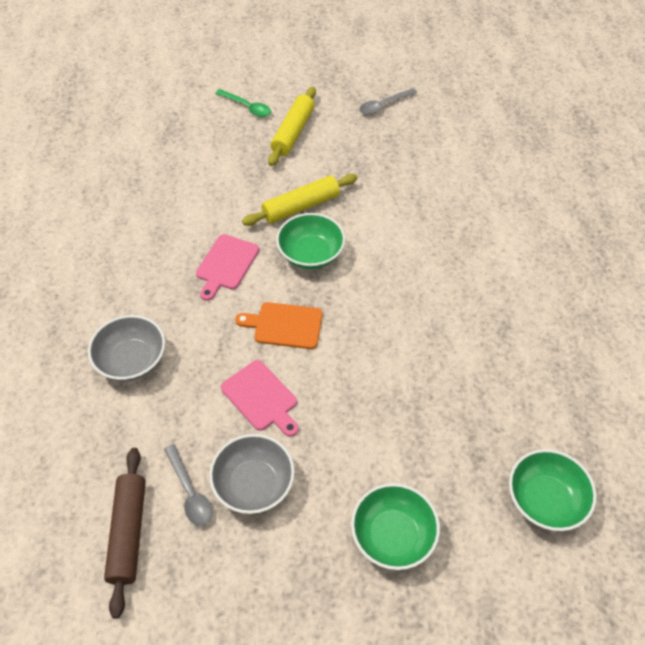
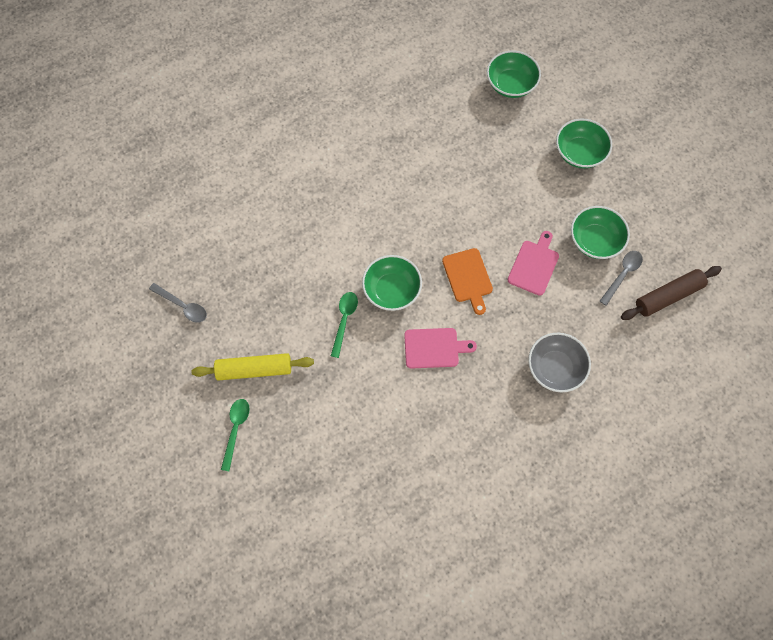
camera: 115 degrees left, 15 degrees up
grey bowl [209,434,295,514] -> green bowl [571,206,630,259]
yellow rolling pin [242,174,358,226] -> green spoon [331,292,358,358]

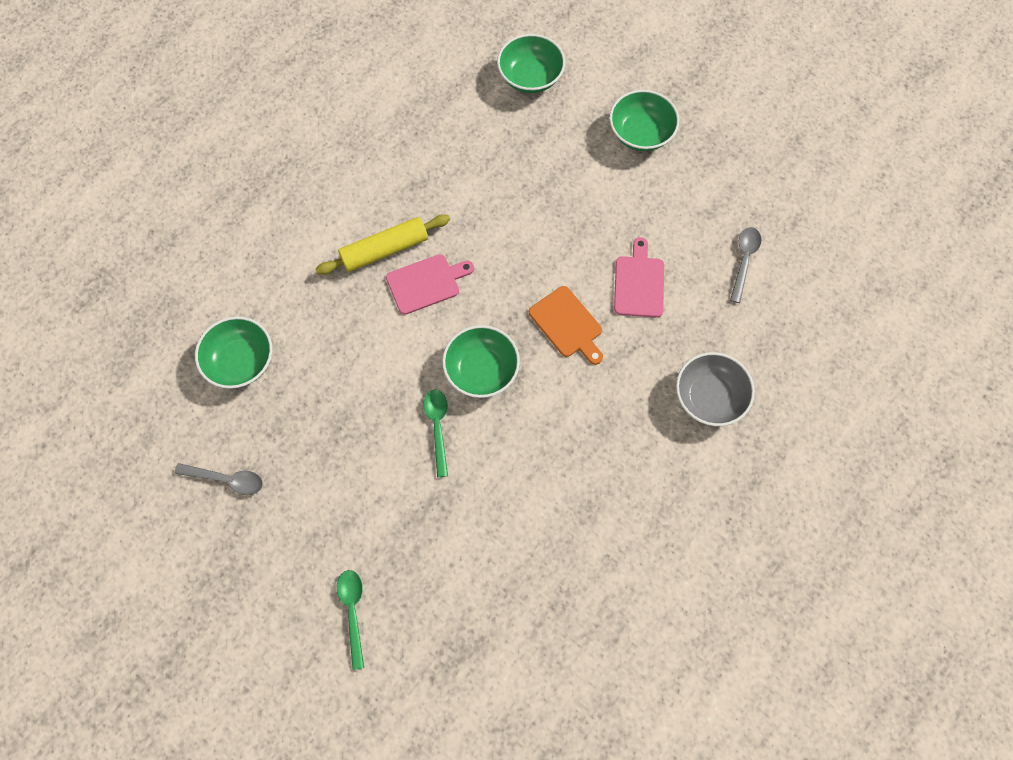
camera: 20 degrees left, 0 degrees up
yellow rolling pin [191,353,314,381] -> yellow rolling pin moved to [315,214,450,275]
pink cutting board [404,328,477,369] -> pink cutting board moved to [386,254,474,315]
green bowl [571,206,630,259] -> green bowl moved to [195,316,272,389]
brown rolling pin [621,266,722,320] -> none

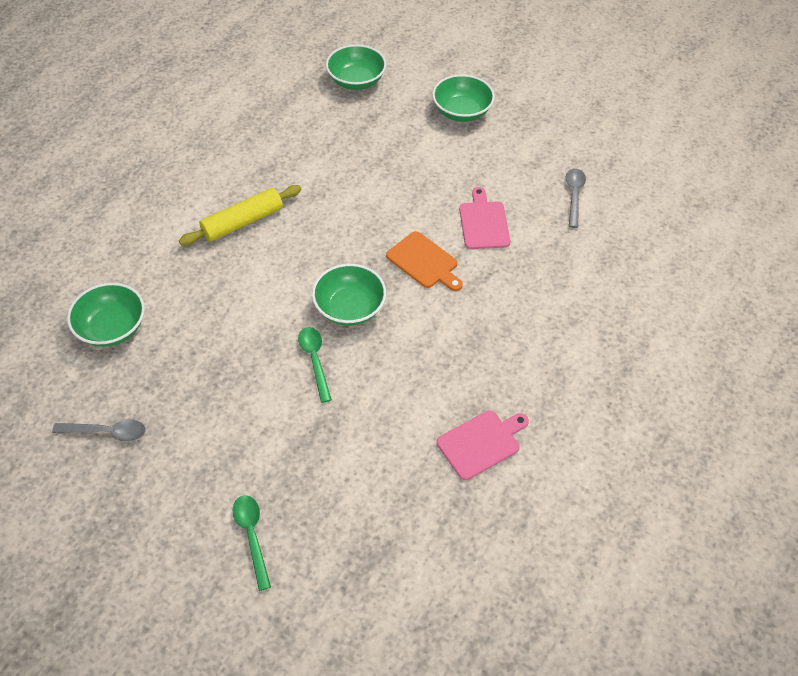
camera: 10 degrees left, 15 degrees down
pink cutting board [386,254,474,315] -> pink cutting board moved to [437,410,529,480]
grey bowl [676,352,755,426] -> none

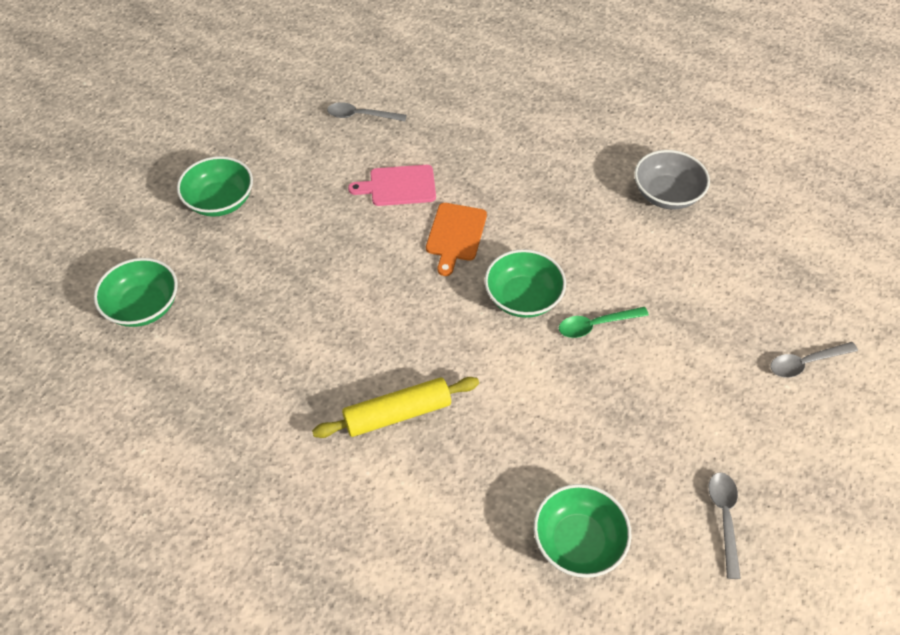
camera: 90 degrees left, 0 degrees up
yellow rolling pin [179,185,302,246] -> yellow rolling pin turned 75 degrees counterclockwise [312,377,479,438]
green spoon [233,495,271,591] -> grey spoon [770,342,858,378]
orange cutting board [386,231,463,291] -> orange cutting board turned 150 degrees clockwise [426,203,487,276]
pink cutting board [437,410,529,480] -> grey bowl [634,150,710,210]

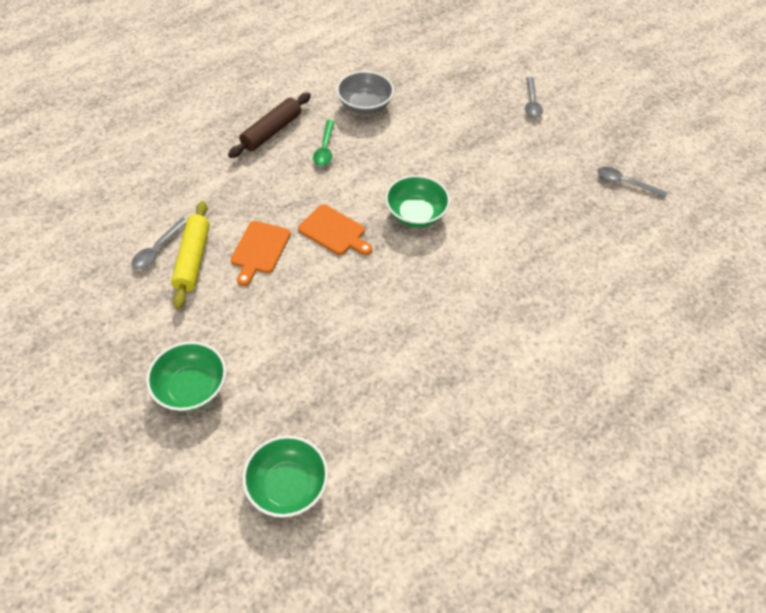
camera: 70 degrees left, 0 degrees up
yellow rolling pin [312,377,479,438] -> yellow rolling pin moved to [171,201,210,310]
pink cutting board [348,165,436,206] -> orange cutting board [231,221,291,286]
green bowl [534,484,631,578] -> none
green spoon [559,307,649,338] -> green spoon moved to [313,120,335,166]
none -> brown rolling pin [228,93,311,158]

